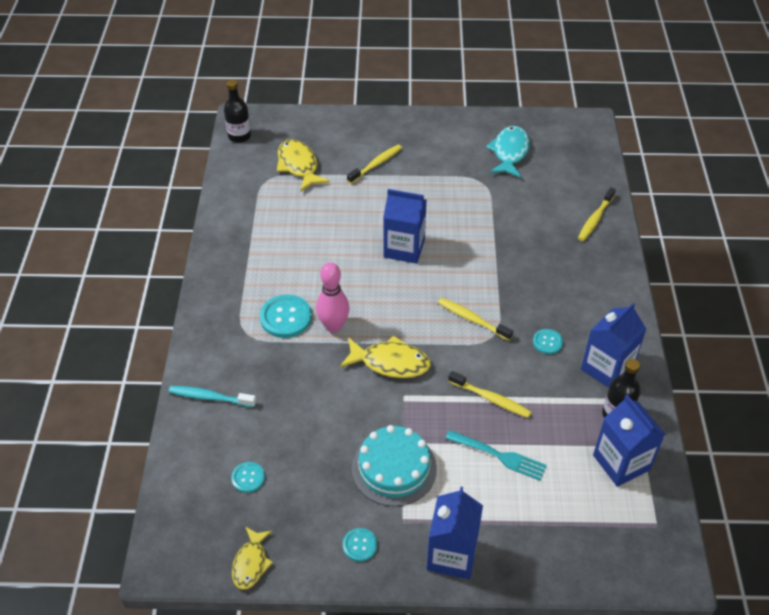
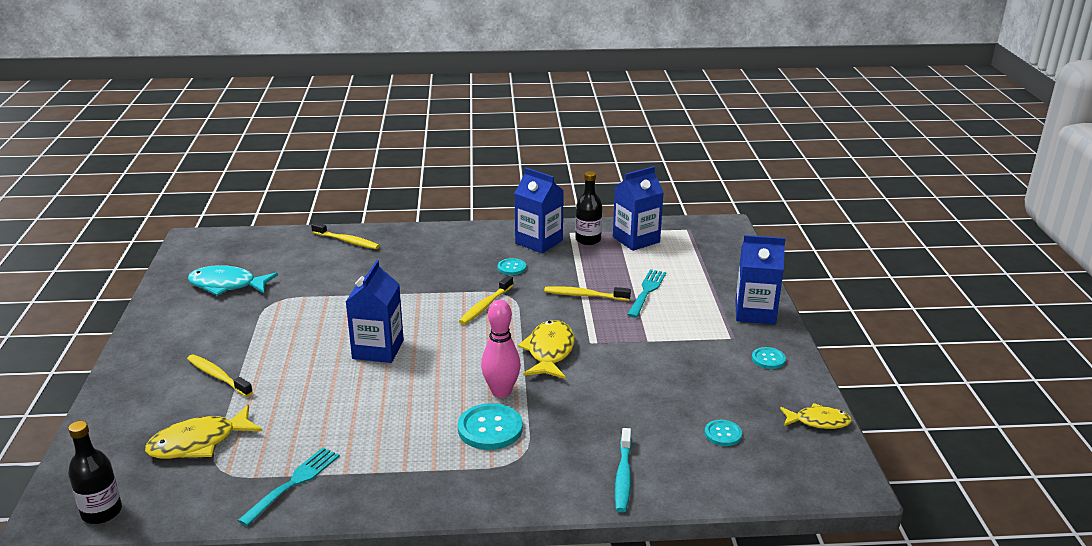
camera: 95 degrees left, 20 degrees down
turquoise cake [352,425,437,506] -> none
yellow toothbrush [448,371,531,418] -> yellow toothbrush turned 105 degrees counterclockwise [544,286,631,301]
none -> turquoise fork [237,447,340,526]

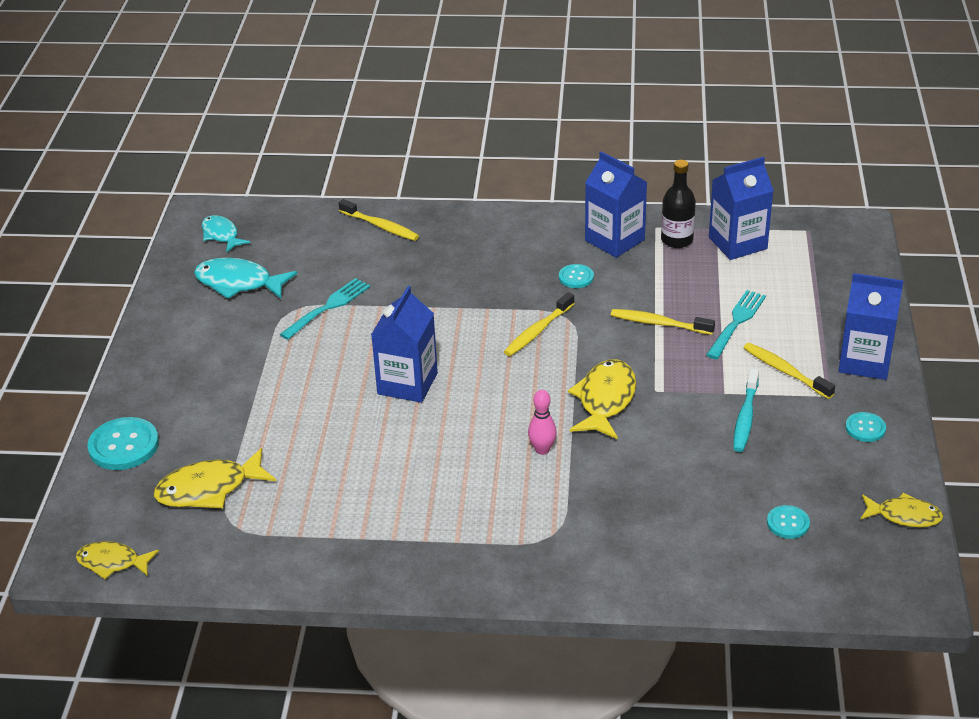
camera: 10 degrees right, 10 degrees up
black bottle [68,421,122,524] -> yellow fish [76,541,159,579]
yellow toothbrush [187,354,253,397] -> yellow toothbrush moved to [743,343,835,399]
turquoise fork [237,447,340,526] -> turquoise fork moved to [280,278,370,340]
turquoise button [458,403,523,450] -> turquoise button moved to [87,417,159,470]
pink bowling pin [481,299,521,398] -> pink bowling pin [528,390,557,455], size x0.64
turquoise toothbrush [615,428,632,512] -> turquoise toothbrush moved to [733,369,759,452]
none -> turquoise fish [202,215,250,253]

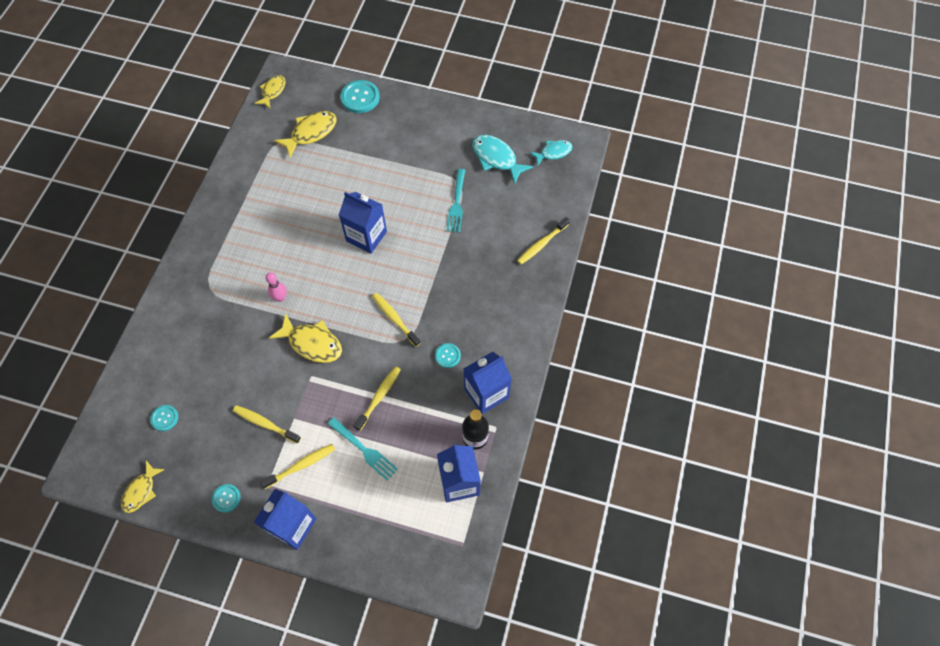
camera: 100 degrees right, 25 degrees up
yellow fish [154,448,276,508] -> yellow fish turned 60 degrees clockwise [274,111,337,158]
turquoise fish [194,258,297,299] -> turquoise fish turned 75 degrees counterclockwise [472,135,534,184]
turquoise fork [280,278,370,340] -> turquoise fork turned 45 degrees clockwise [446,169,465,233]
turquoise toothbrush [733,369,759,452] -> yellow toothbrush [233,405,301,444]

